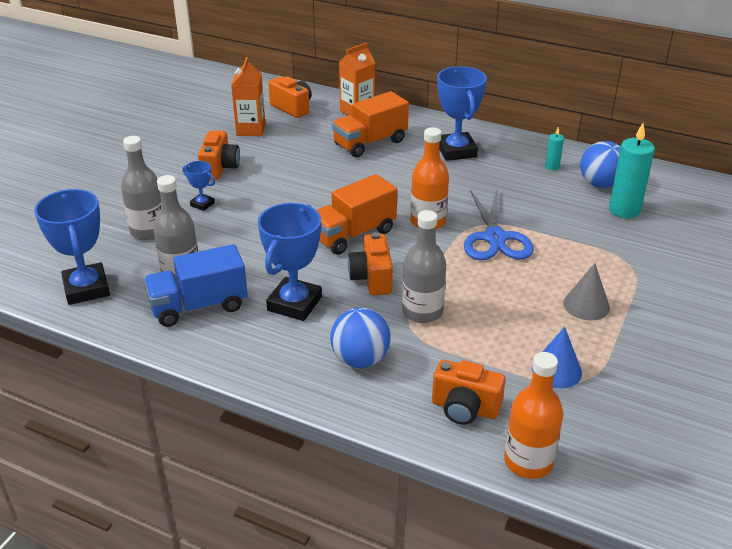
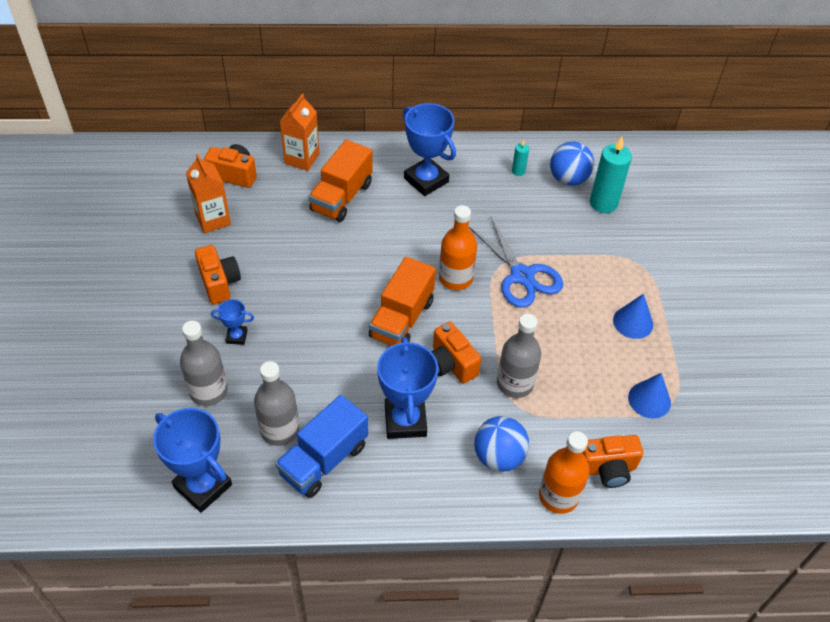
camera: 30 degrees left, 15 degrees up
orange bottle [504,352,563,479] -> orange bottle moved to [539,431,590,514]
grey cone [563,263,610,320] -> blue cone [613,294,653,339]

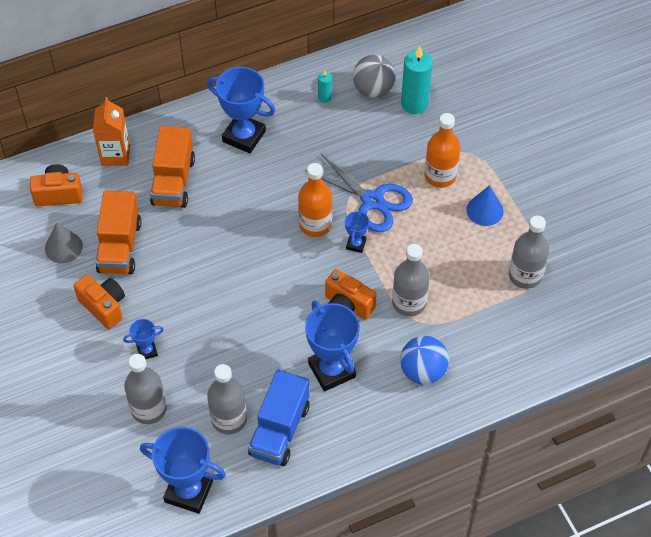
camera: 20 degrees left, 5 degrees up
orange carton [186,154,231,233] -> grey cone [45,223,83,263]
orange truck [369,257,436,346] -> orange truck moved to [96,191,141,274]
orange bottle [539,431,590,514] -> orange bottle moved to [424,113,460,188]
blue ball [550,142,594,186] -> grey ball [353,55,395,98]
orange camera [583,435,643,488] -> none
blue cone [628,373,671,419] -> grey bottle [509,215,549,289]
none -> blue trophy [345,210,369,253]

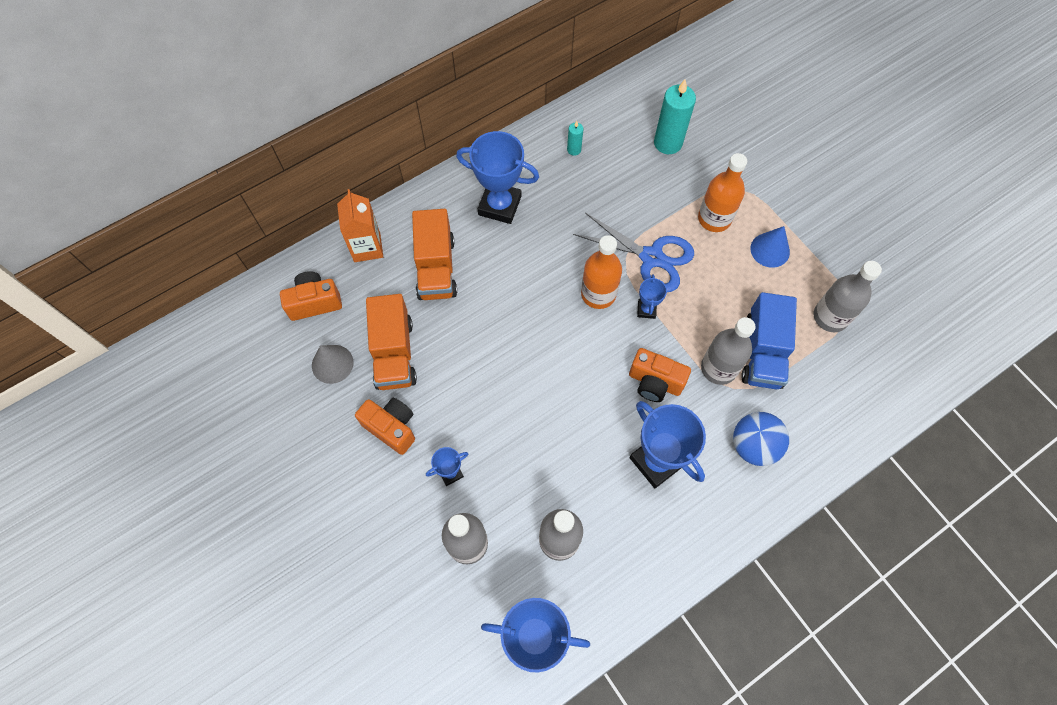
camera: 10 degrees left, 10 degrees up
blue truck [248,369,310,466] -> blue truck moved to [741,292,797,389]
grey ball [353,55,395,98] -> none

